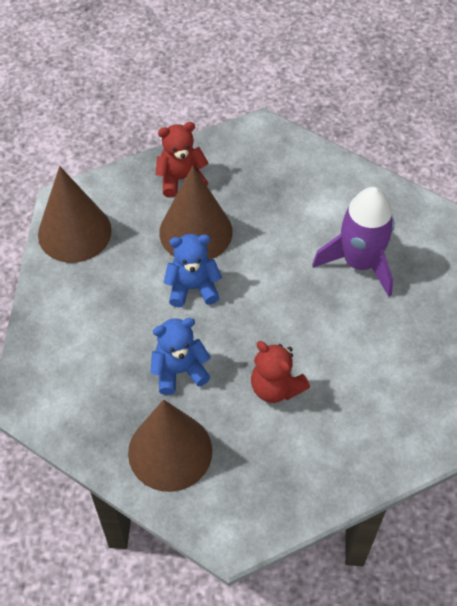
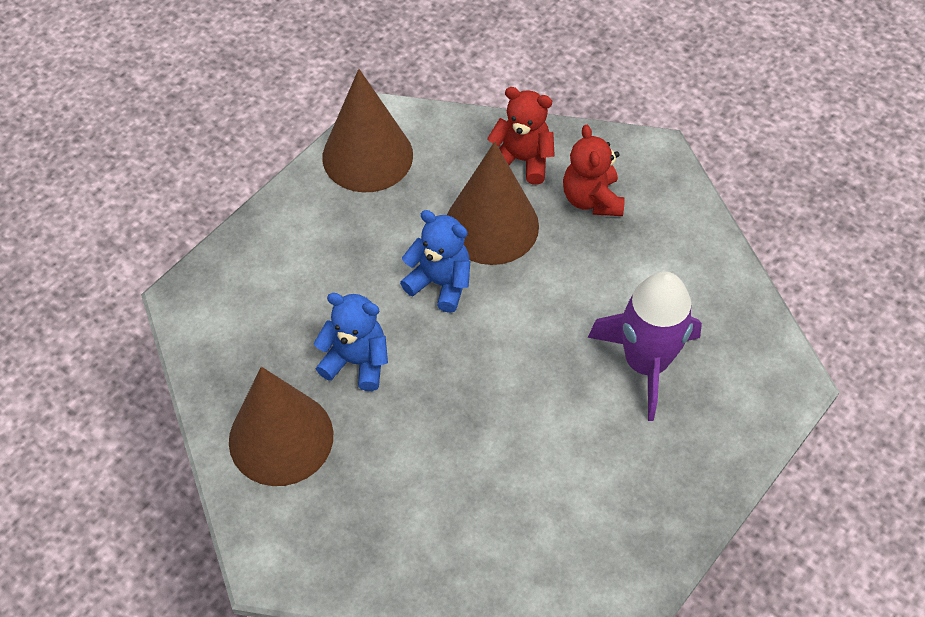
camera: 35 degrees right, 0 degrees up
red teddy bear [251,341,310,403] -> red teddy bear moved to [563,125,625,216]

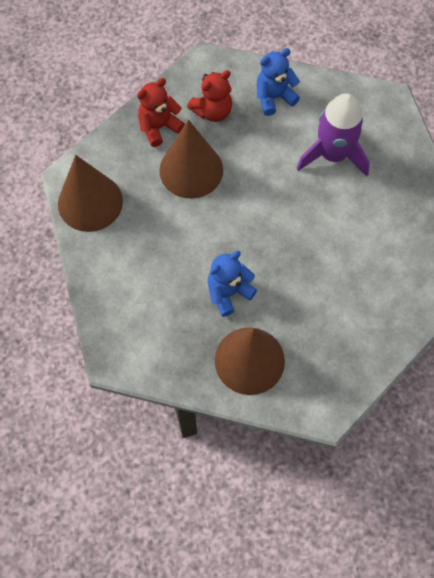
camera: 55 degrees left, 10 degrees up
blue teddy bear [400,210,470,313] -> blue teddy bear moved to [257,48,300,116]
red teddy bear [563,125,625,216] -> red teddy bear turned 60 degrees counterclockwise [187,70,232,122]

